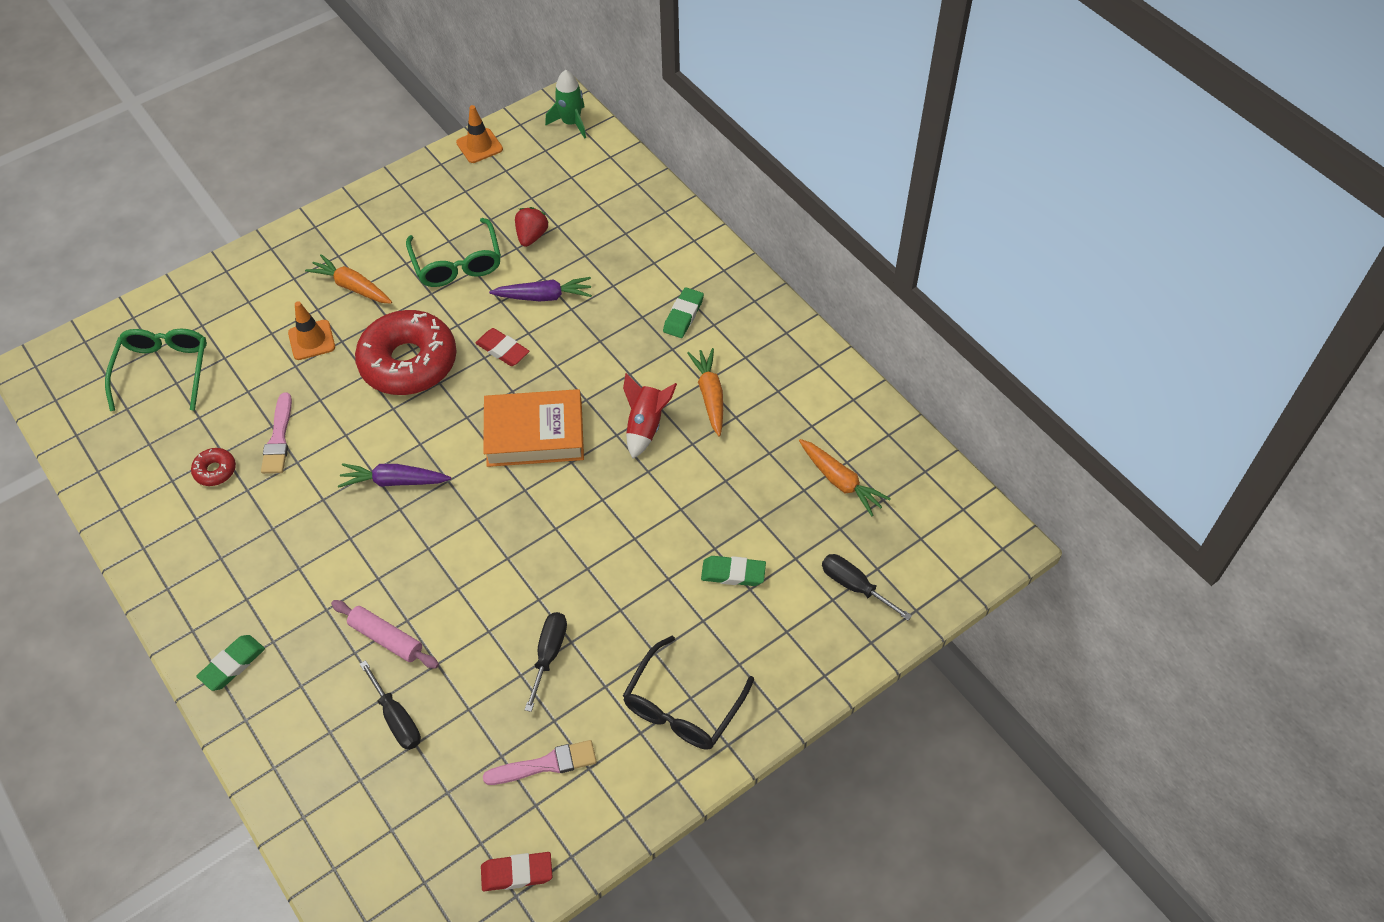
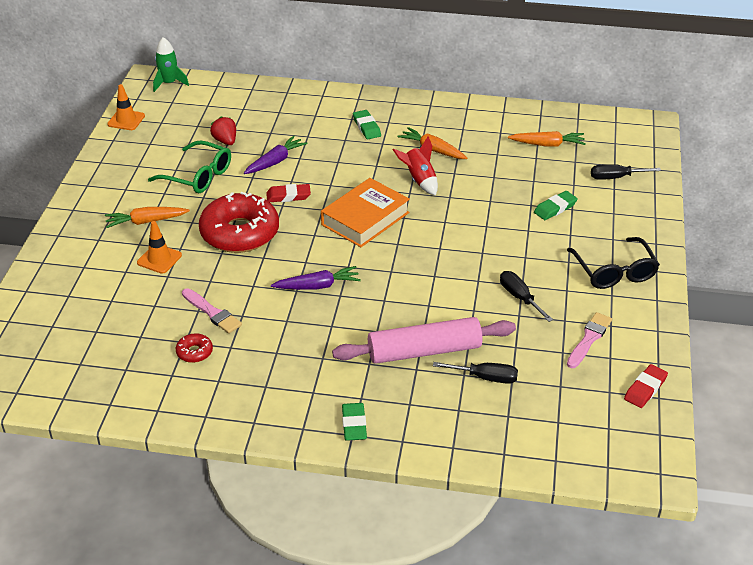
camera: 45 degrees left, 15 degrees down
green glasses [105,328,207,411] -> none
pink rolling pin [331,600,439,669] -> pink rolling pin [332,317,516,364], size x1.77
purple carrot [338,463,451,488] -> purple carrot turned 150 degrees counterclockwise [271,266,361,290]

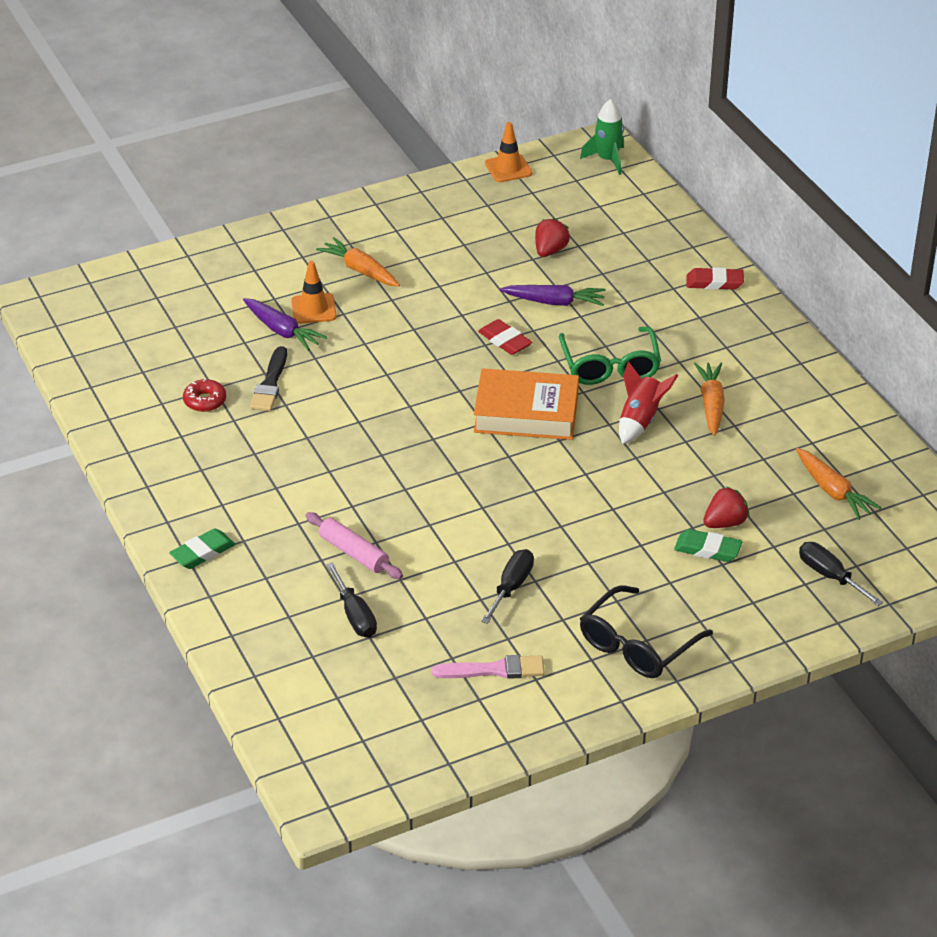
camera: 55 degrees right, 0 degrees up
green glasses [148,140,231,193] -> green glasses moved to [559,326,661,385]
pink brush [182,288,242,334] -> black brush [250,346,287,411]
red donut [199,192,279,253] -> none
purple carrot [271,266,361,290] -> purple carrot moved to [243,298,327,351]
pink rolling pin [332,317,516,364] -> pink rolling pin [305,512,403,579], size x0.56
green eraser [353,110,381,139] -> none
red eraser [624,364,668,408] -> red eraser moved to [686,267,744,290]
none -> red strawberry [703,486,749,528]

